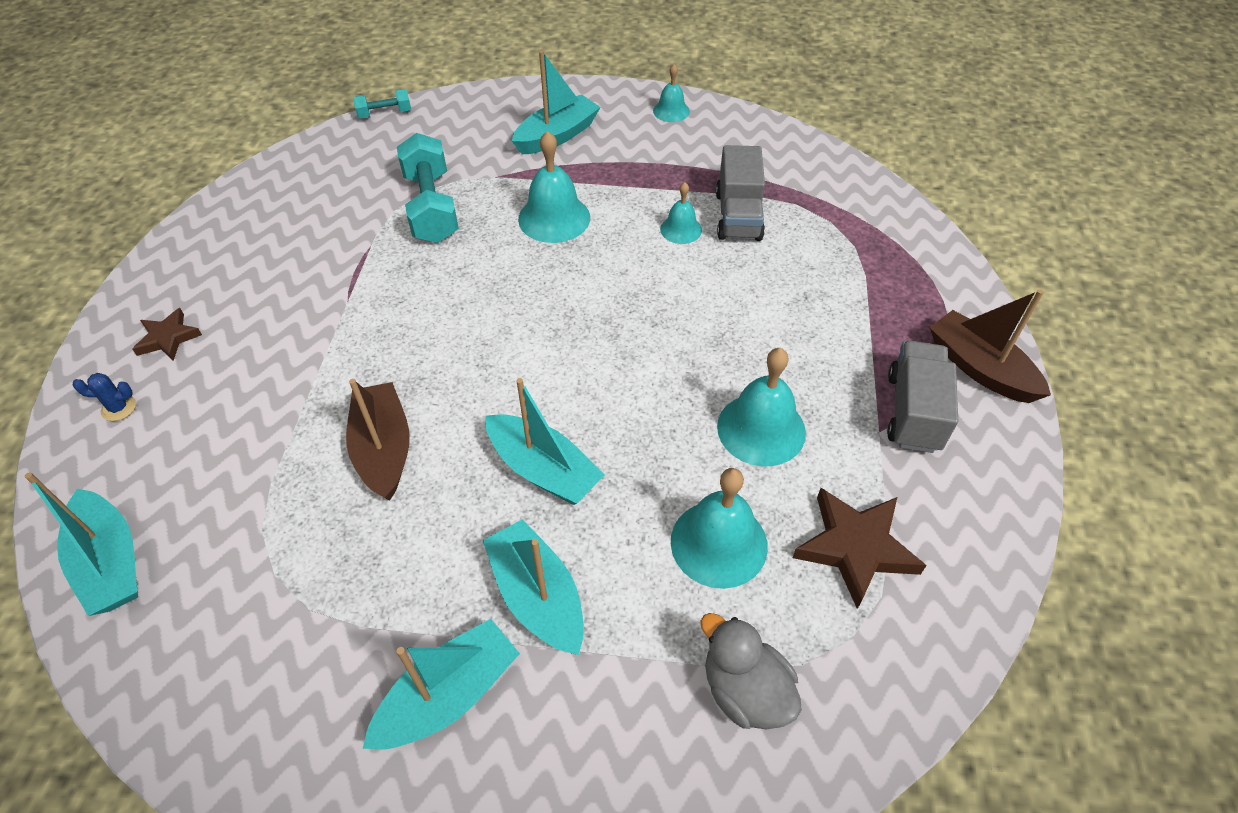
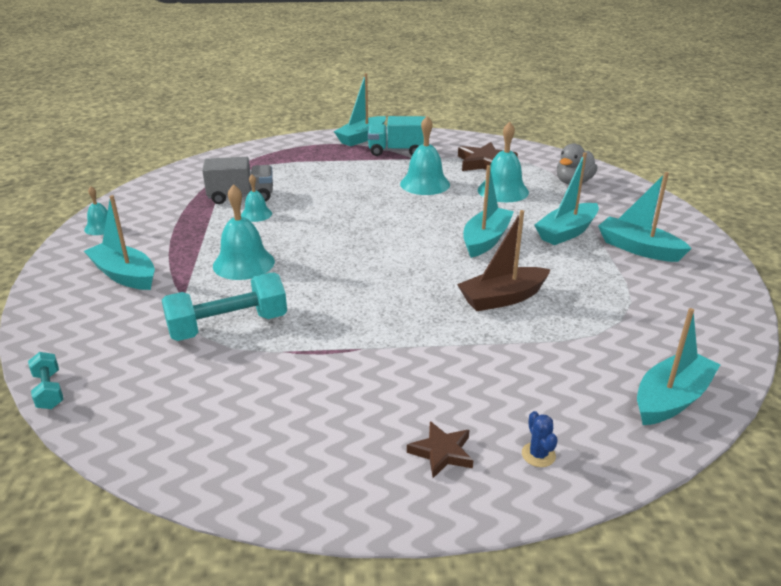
camera: 100 degrees left, 20 degrees down
grey truck [887,341,958,453] -> turquoise truck [368,116,425,156]
brown boat [929,289,1051,403] -> turquoise boat [334,73,386,146]

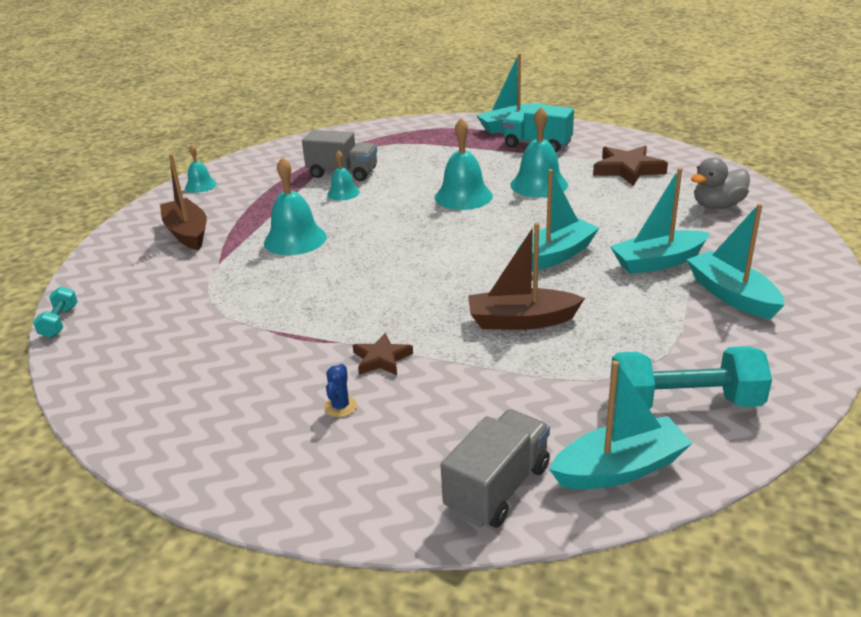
camera: 25 degrees right, 0 degrees up
turquoise boat [84,195,155,290] -> brown boat [160,154,207,250]
turquoise dumbbell [162,273,287,341] -> turquoise dumbbell moved to [610,346,772,409]
brown star [407,421,473,478] -> brown star moved to [353,333,413,375]
turquoise bell [478,122,529,202] -> turquoise bell moved to [435,118,493,210]
blue cactus [522,411,558,467] -> blue cactus moved to [324,364,357,417]
none -> grey truck [441,409,550,528]

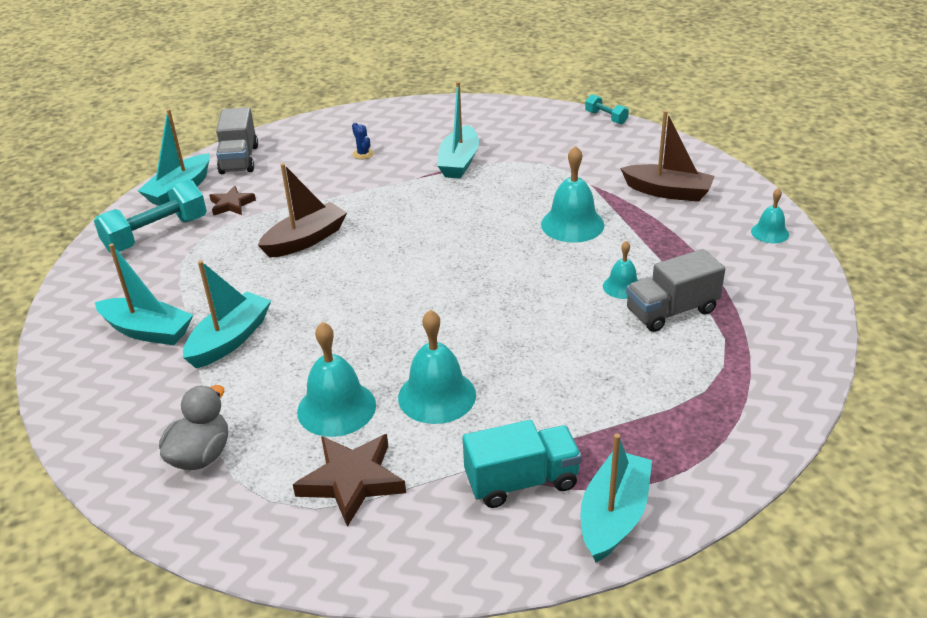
camera: 140 degrees right, 5 degrees up
brown star [353,333,413,375] -> brown star moved to [209,186,256,216]
turquoise bell [435,118,493,210] -> turquoise bell moved to [297,322,376,437]
turquoise boat [516,169,599,271] -> turquoise boat moved to [437,81,479,179]

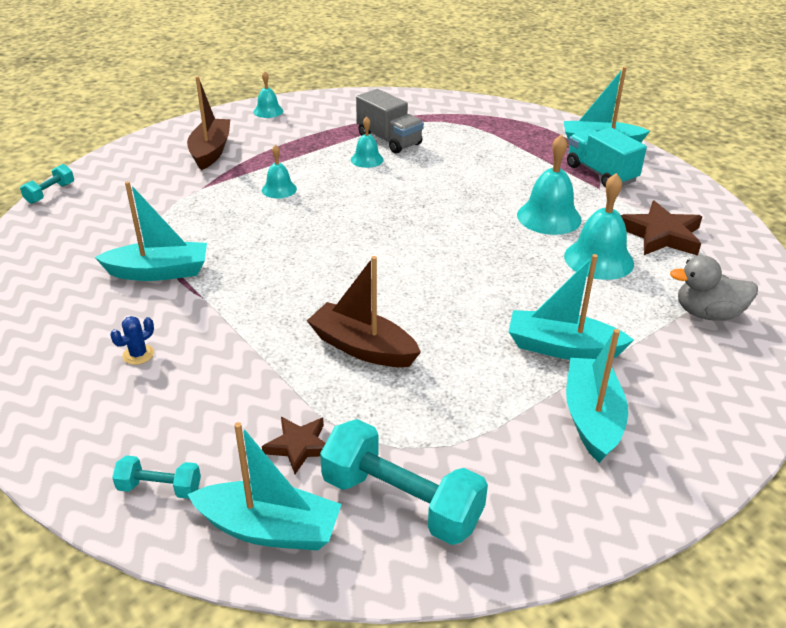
camera: 110 degrees left, 0 degrees up
grey truck [216,107,258,174] -> turquoise dumbbell [112,455,201,499]
turquoise bell [541,145,604,243] -> turquoise bell [262,145,297,199], size x0.57

